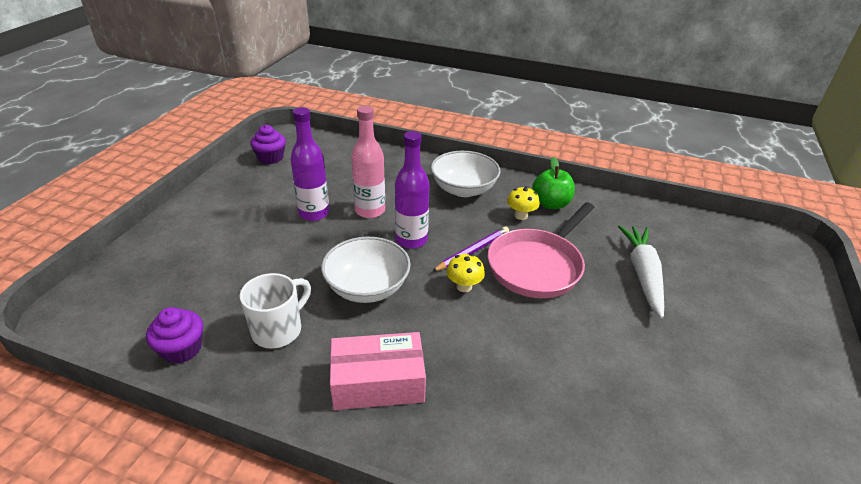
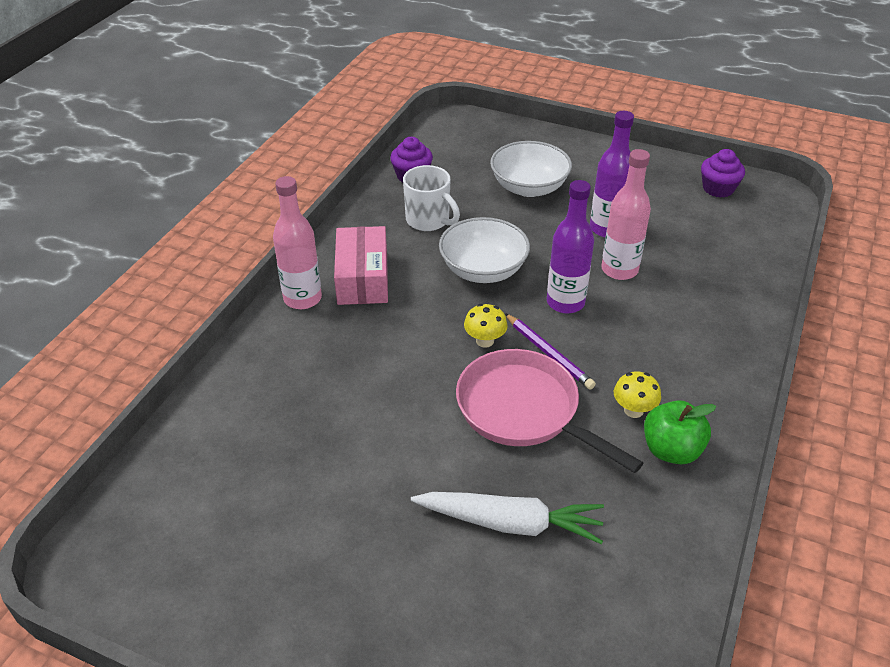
camera: 95 degrees right, 5 degrees up
white bowl [431,151,501,197] -> white bowl moved to [490,141,572,197]
none -> pink bottle [273,176,322,309]

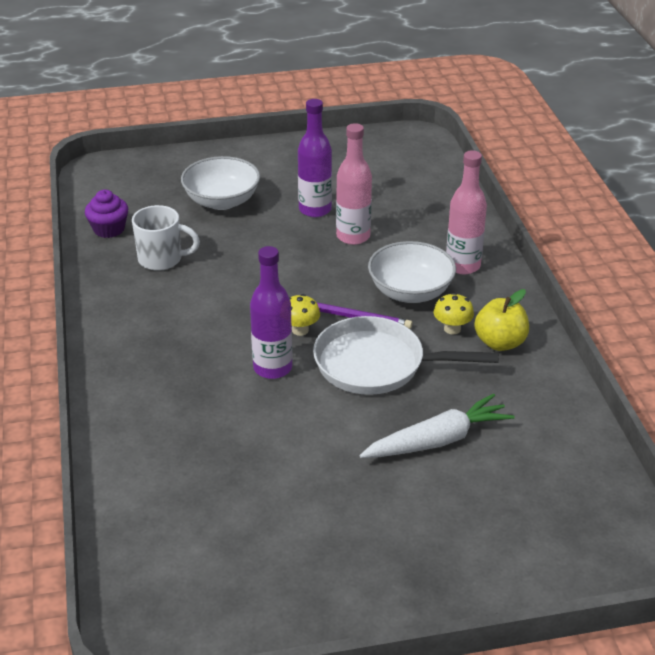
camera: 35 degrees left, 5 degrees down
pink bottle [273,176,322,309] -> pink bottle moved to [446,150,487,274]
pink box [334,226,388,305] -> none
white bowl [439,217,530,283] -> white bowl moved to [368,241,456,303]
pink pan [456,349,643,473] -> white pan [313,316,499,395]
purple bottle [547,180,594,313] -> purple bottle moved to [250,246,293,379]
green apple [644,400,716,464] -> yellow apple [474,289,529,351]
purple cupcake [701,149,745,198] -> none

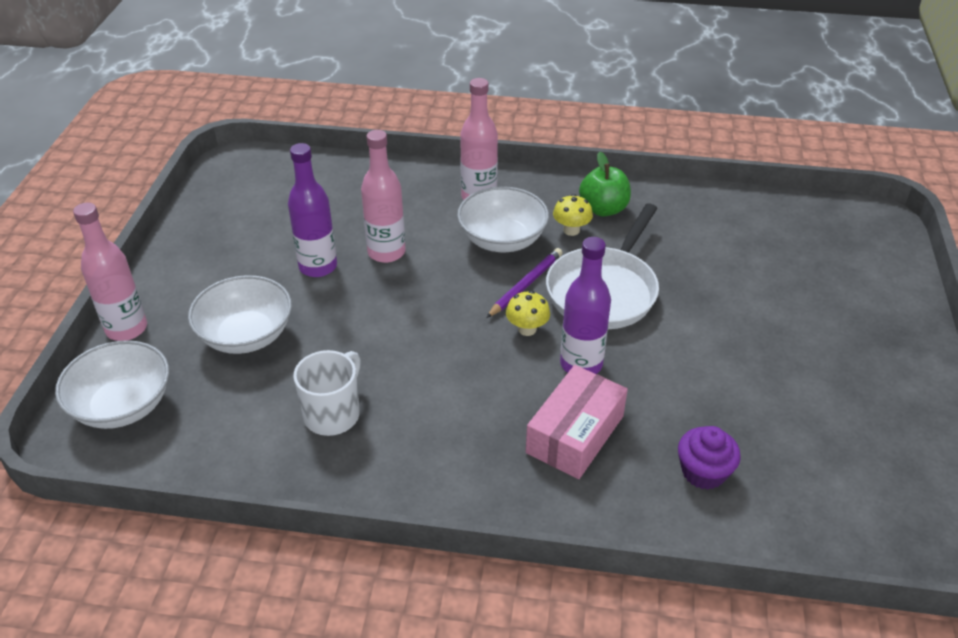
camera: 70 degrees left, 5 degrees up
purple cupcake [85,190,128,238] -> purple cupcake moved to [678,426,741,490]
white carrot [359,394,515,458] -> none
yellow apple [474,289,529,351] -> green apple [579,152,631,216]
none -> white bowl [55,340,169,429]
none -> pink bottle [73,203,147,341]
none -> pink box [526,365,628,479]

